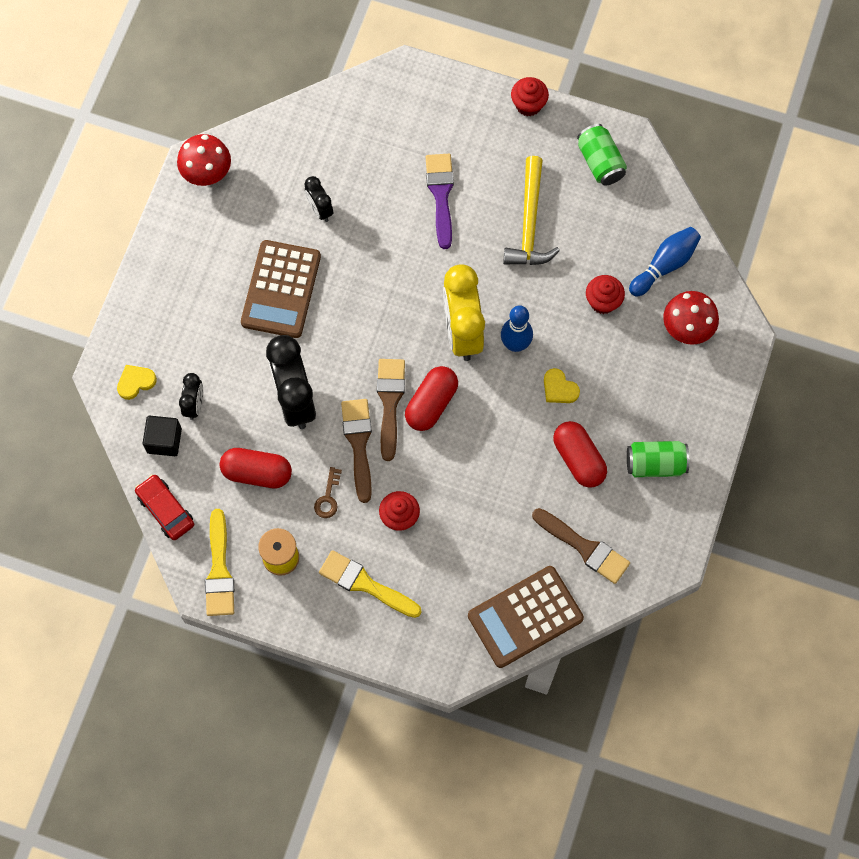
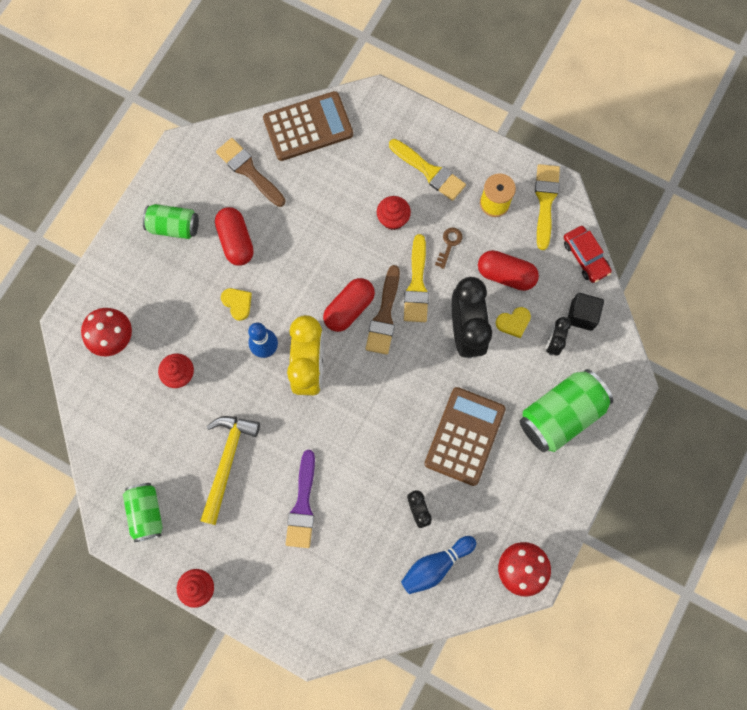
camera: 170 degrees left, 5 degrees up
yellow heart [117,365,157,400] -> yellow heart moved to [496,307,531,338]
brown brush [341,399,372,503] -> yellow brush [404,234,429,322]
blue bowling pin [629,227,701,297] -> blue bowling pin moved to [401,536,476,594]
none -> green can [520,369,613,452]

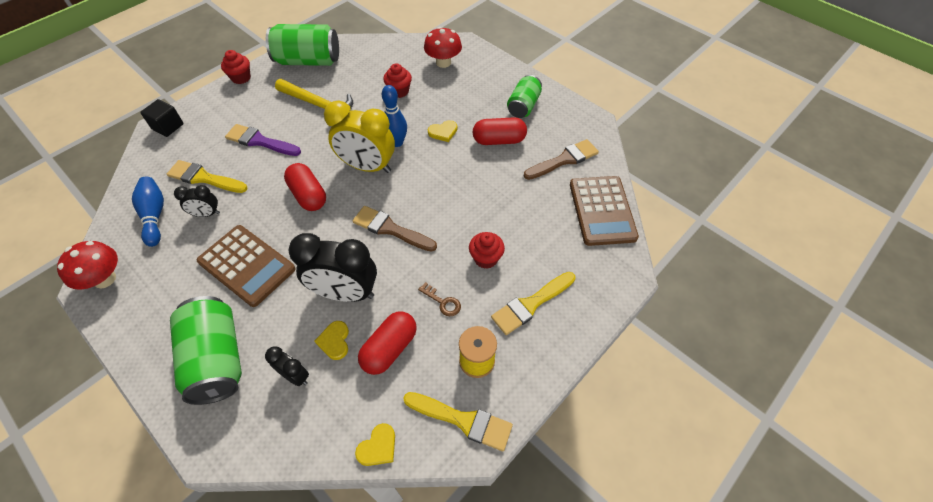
camera: 105 degrees right, 20 degrees down
green can [123,483,163,542] -> green can [266,24,339,66], size x1.61
red capsule [323,278,375,332] -> red capsule moved to [284,163,326,211]
yellow brush [404,234,429,322] -> yellow brush moved to [167,160,248,193]
red car [564,226,612,283] -> yellow heart [355,423,395,466]
black cube [568,293,604,331] -> black cube moved to [140,99,184,137]

